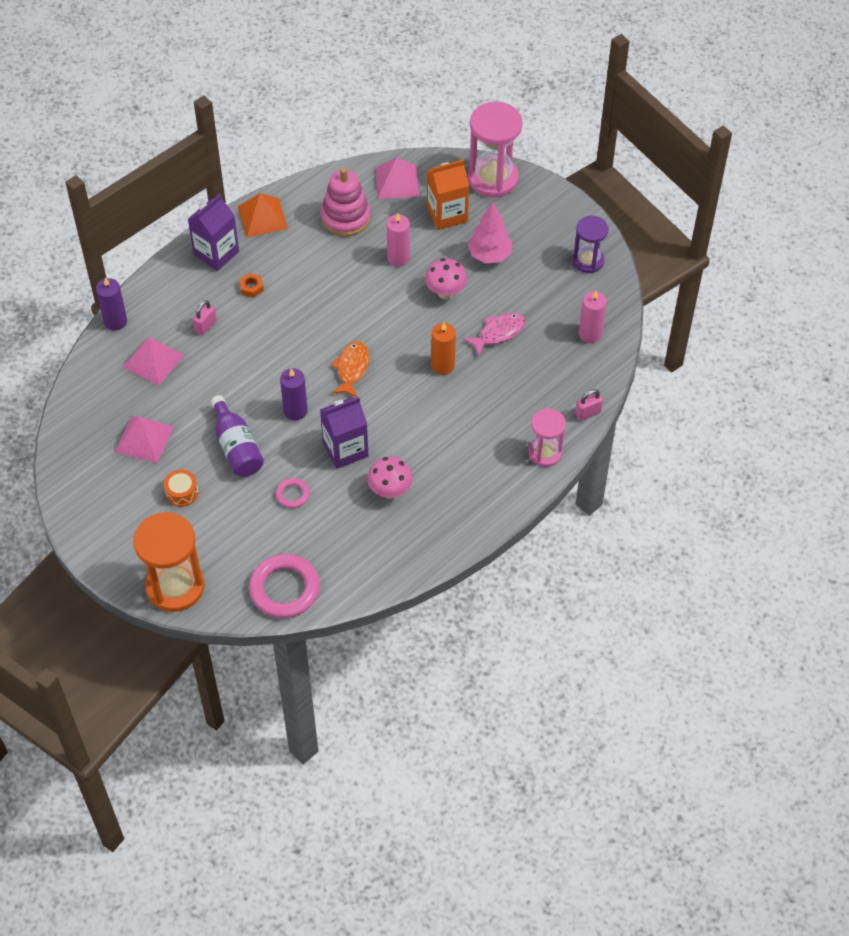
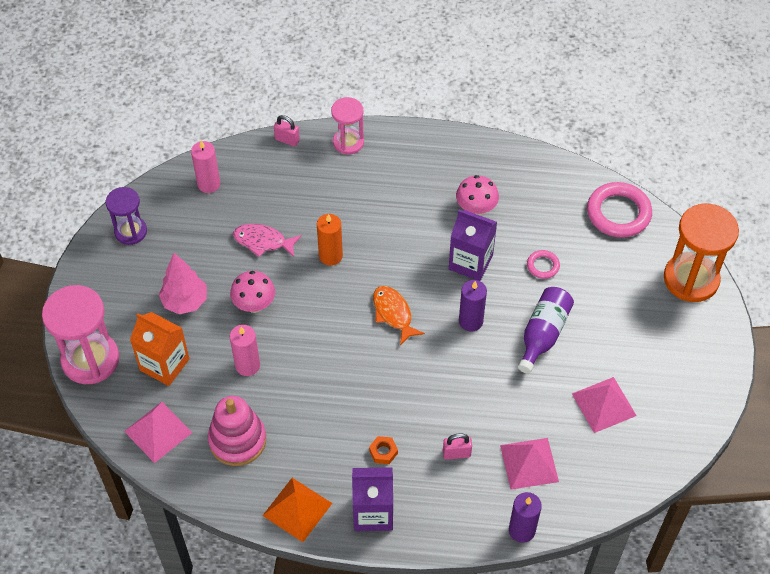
camera: 130 degrees left, 0 degrees up
orange drum [164,469,198,507] -> none
orange fish [331,341,369,398] -> orange fish turned 90 degrees clockwise [373,286,425,346]

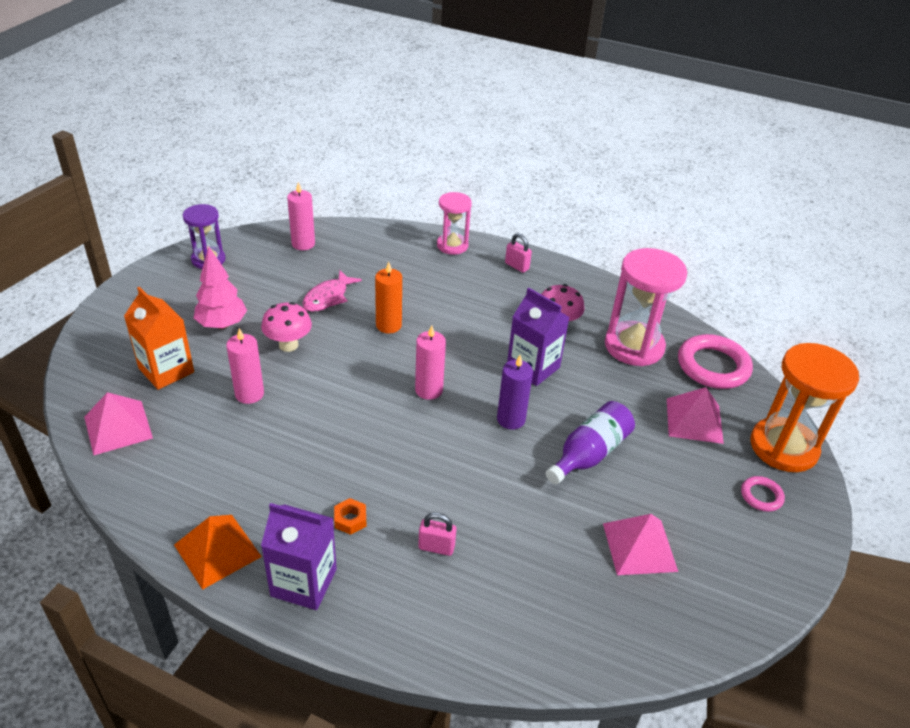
camera: 15 degrees right, 15 degrees down
pink hourglass [42,285,119,384] -> pink hourglass moved to [605,248,687,366]
pink stacking toy [208,396,266,466] -> none
pink fish [233,224,302,257] -> pink fish turned 90 degrees counterclockwise [302,270,362,312]
pink padlock [274,115,300,146] -> pink padlock moved to [505,233,532,273]
orange fish [373,286,425,346] -> pink candle [415,325,446,400]
pink pyramid [500,438,559,490] -> pink pyramid moved to [667,387,724,444]
purple candle [509,492,542,543] -> none
pink ring [527,250,560,279] -> pink ring moved to [741,476,785,512]

